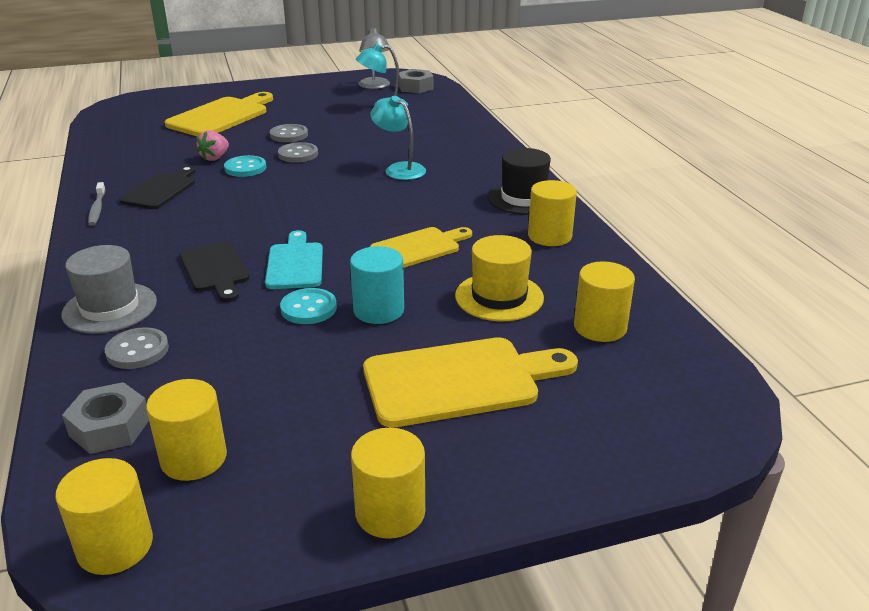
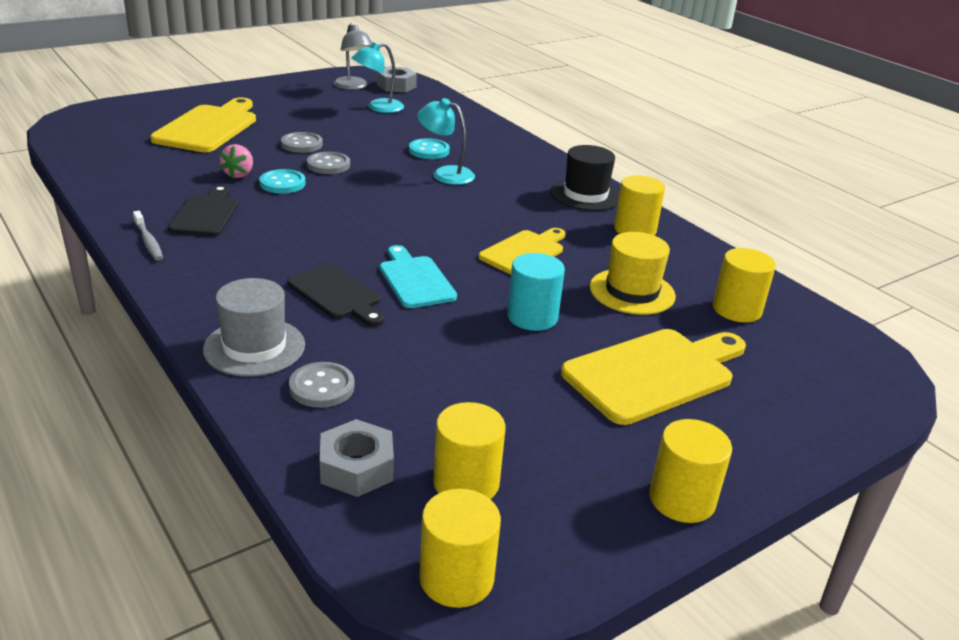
camera: 20 degrees left, 0 degrees up
turquoise button [280,288,337,324] -> turquoise button moved to [409,138,450,159]

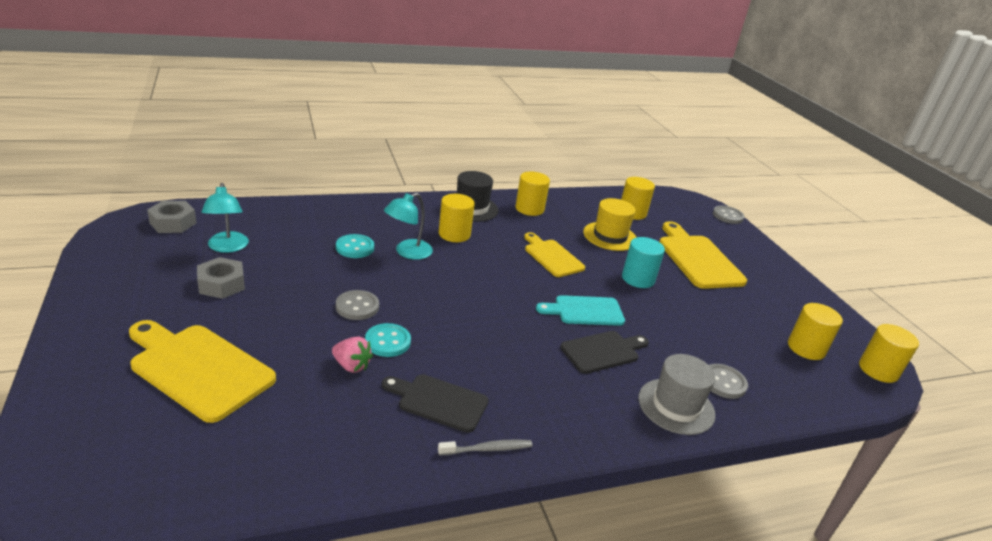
camera: 75 degrees left, 0 degrees up
grey button [281,132,323,153] -> grey button moved to [713,206,745,224]
grey nut [320,419,394,497] -> grey nut moved to [197,257,245,299]
grey lamp [333,23,372,90] -> none
yellow cylinder [649,419,732,523] -> yellow cylinder moved to [439,194,475,242]

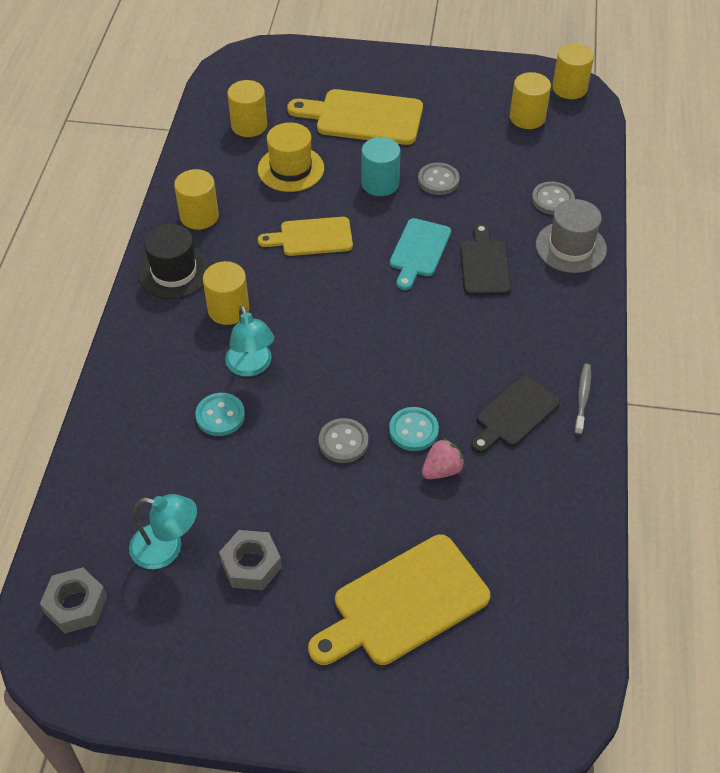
camera: 60 degrees left, 20 degrees up
grey button [713,206,745,224] -> grey button moved to [418,163,460,195]

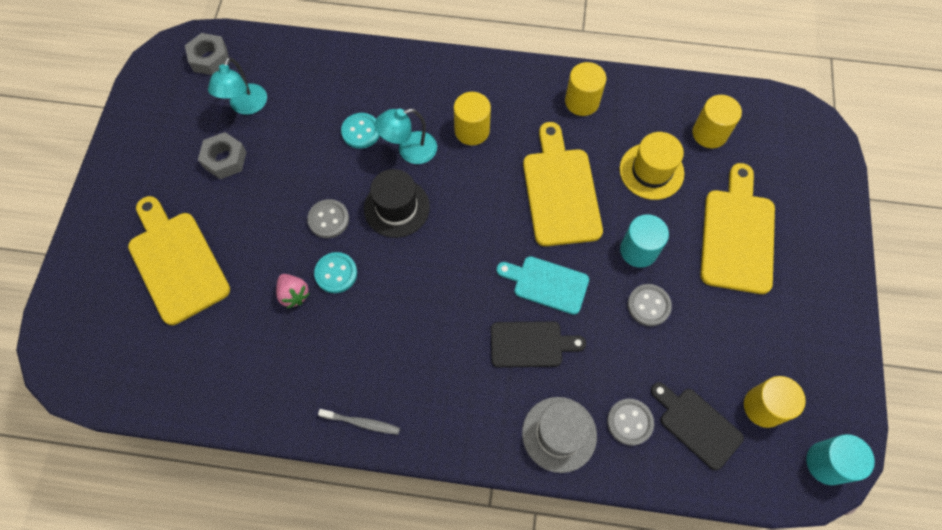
camera: 90 degrees right, 15 degrees up
black hat [138,224,210,299] -> black hat moved to [364,169,430,238]
yellow cutting board [258,217,353,256] -> yellow cutting board [523,122,603,246], size x1.57
black cutting board [471,375,560,453] -> black cutting board moved to [651,382,744,470]
yellow cylinder [552,43,594,99] -> turquoise cylinder [806,434,875,485]

